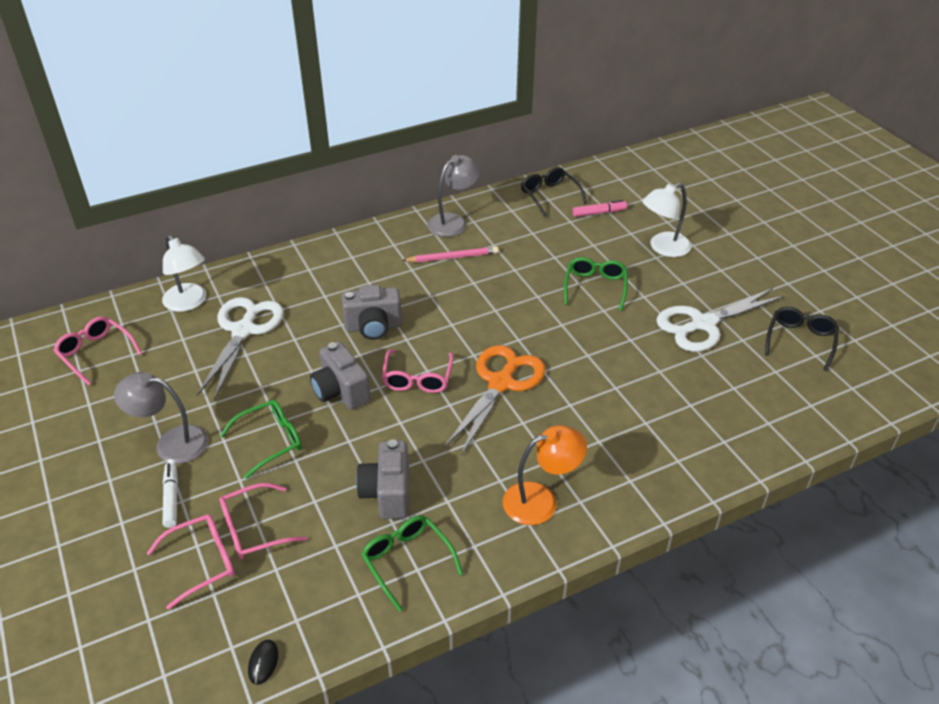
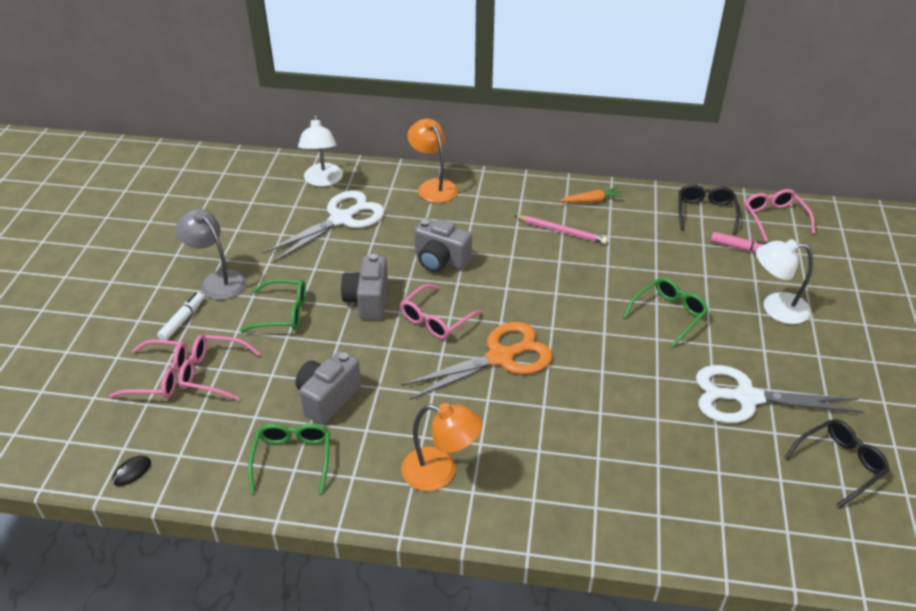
camera: 35 degrees right, 0 degrees up
pink glasses [53,316,142,386] -> pink glasses moved to [744,189,815,242]
grey lamp [427,155,481,237] -> orange carrot [560,187,623,203]
none -> orange lamp [407,119,458,203]

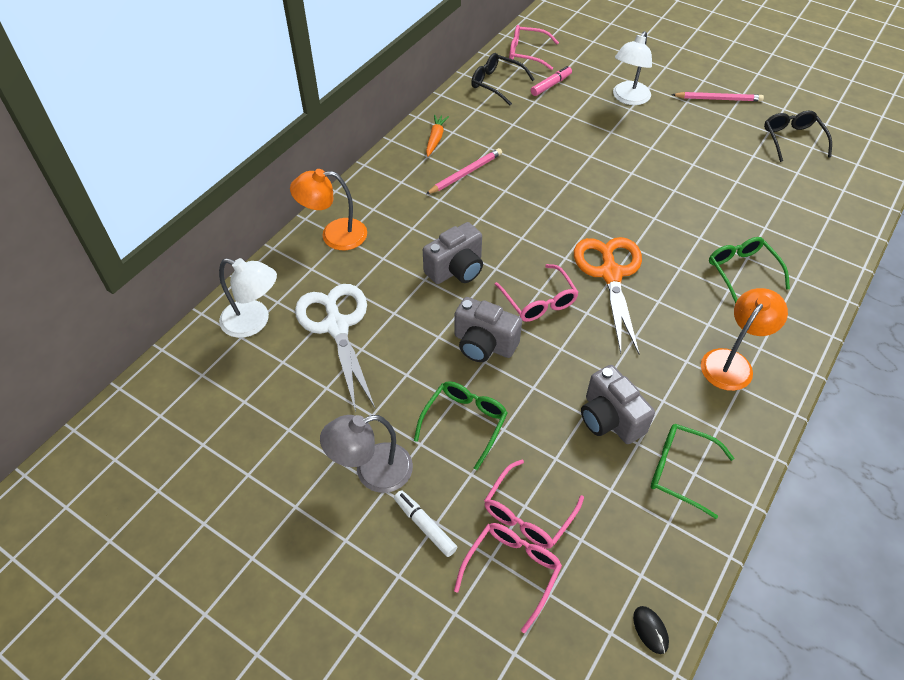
camera: 65 degrees left, 10 degrees up
green glasses [623,277,709,347] -> green glasses moved to [709,237,790,304]
white scissors [696,365,863,423] -> none
none -> pink pencil [671,92,764,102]

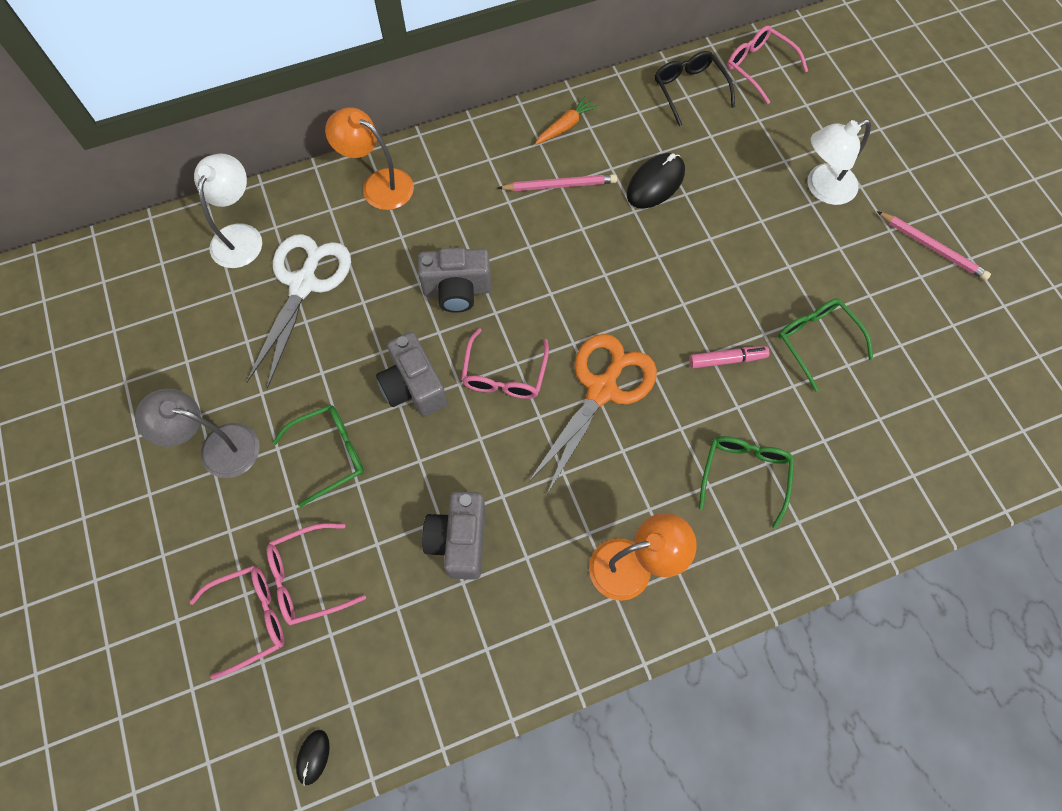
camera: 35 degrees right, 15 degrees up
white lamp [219,258,277,338] -> white lamp turned 135 degrees counterclockwise [194,153,262,268]
white marker [394,490,457,557] -> none
pink marker [531,66,572,96] -> pink marker moved to [689,346,769,369]
green glasses [651,424,734,519] -> green glasses moved to [778,299,873,392]
black glasses [764,111,832,162] -> none
none -> black mouse [627,153,685,209]

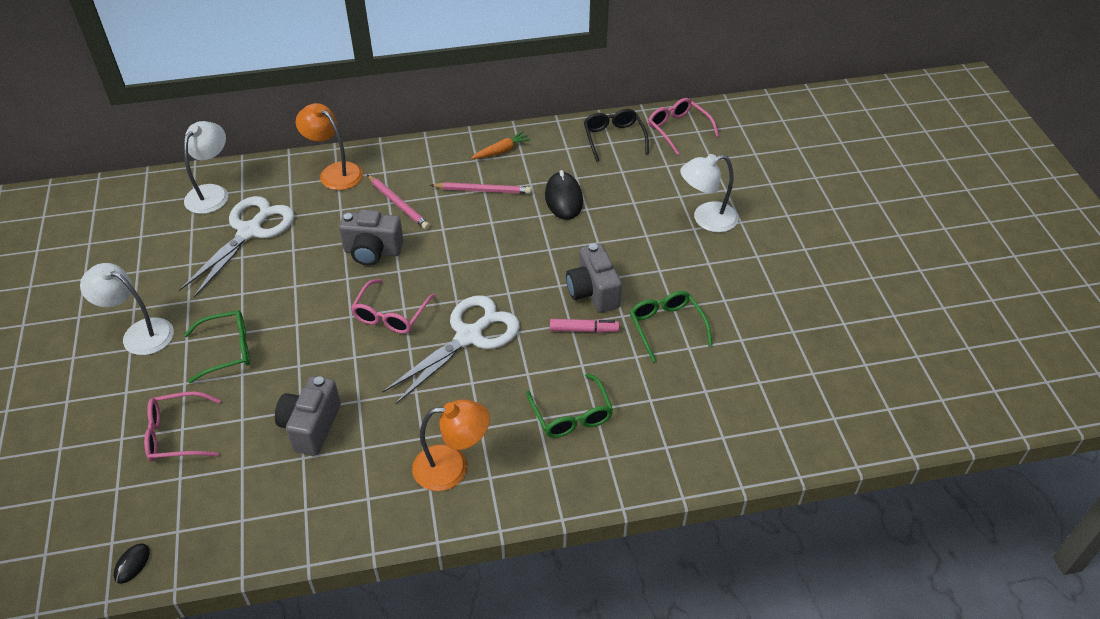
camera: 10 degrees right, 20 degrees down
grey lamp [135,389,260,478] -> white lamp [80,263,174,355]
pink glasses [190,565,284,679] -> none
grey camera [376,332,447,417] -> grey camera moved to [566,243,622,313]
orange scissors [528,334,657,494] -> white scissors [382,295,520,405]
black mouse [627,153,685,209] -> black mouse turned 60 degrees counterclockwise [545,170,583,220]
green glasses [699,436,794,529] -> green glasses turned 135 degrees clockwise [526,373,613,438]
pink pencil [877,211,991,281] -> pink pencil moved to [367,175,430,230]

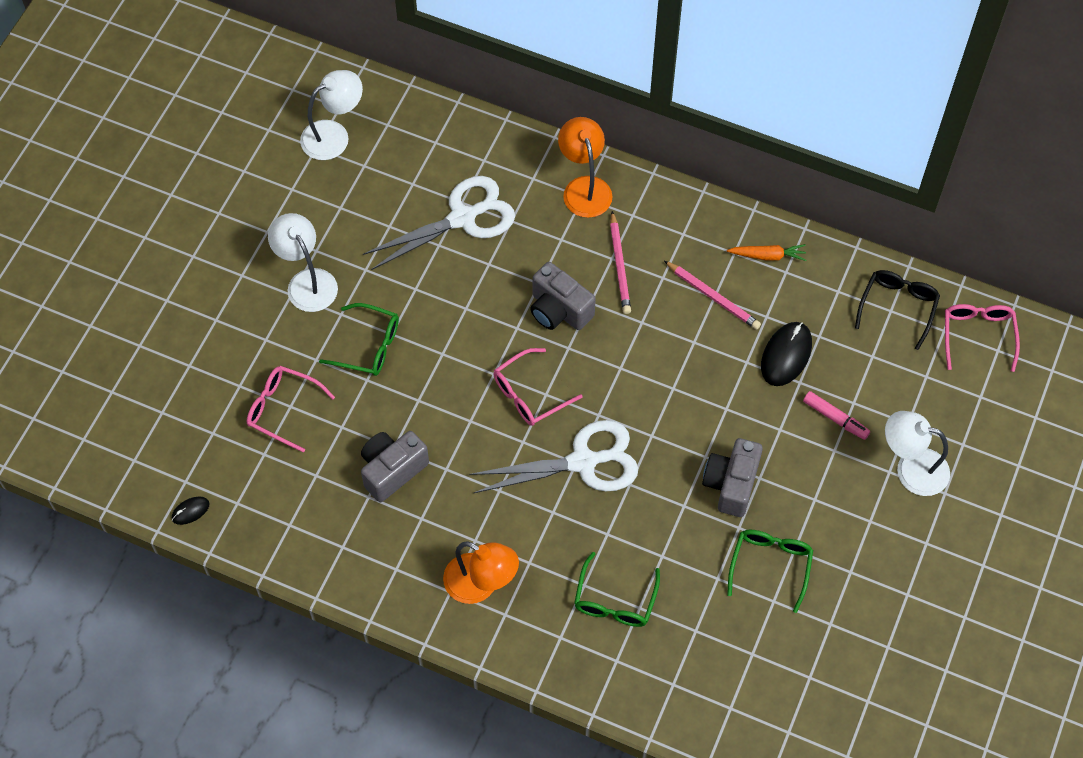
camera: 35 degrees right, 15 degrees up
white lamp [184,121,228,214] -> white lamp moved to [300,70,363,160]
pink marker [550,319,619,333] -> pink marker moved to [803,391,870,440]

